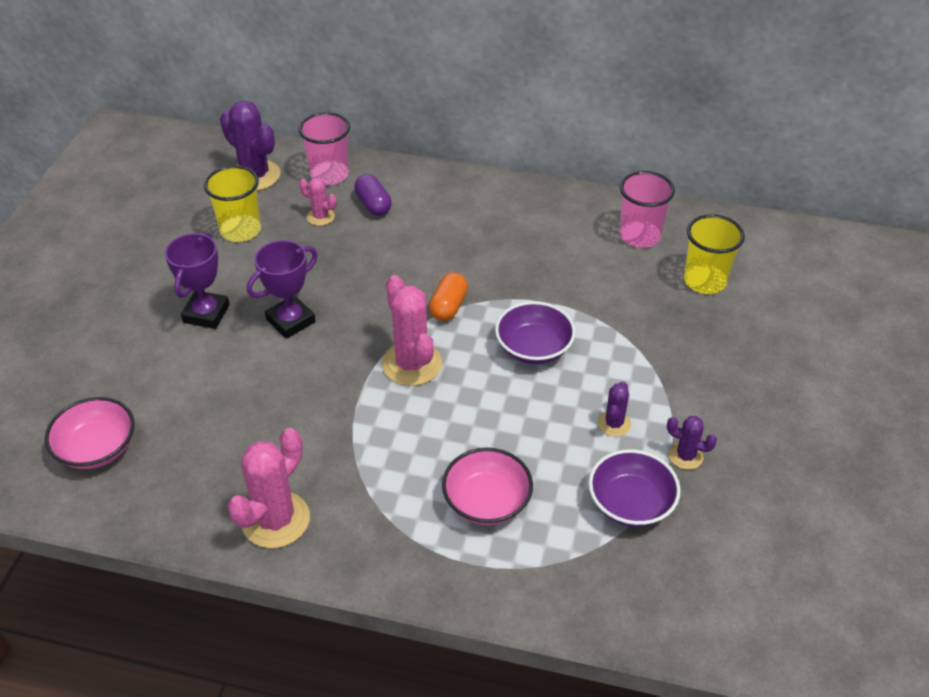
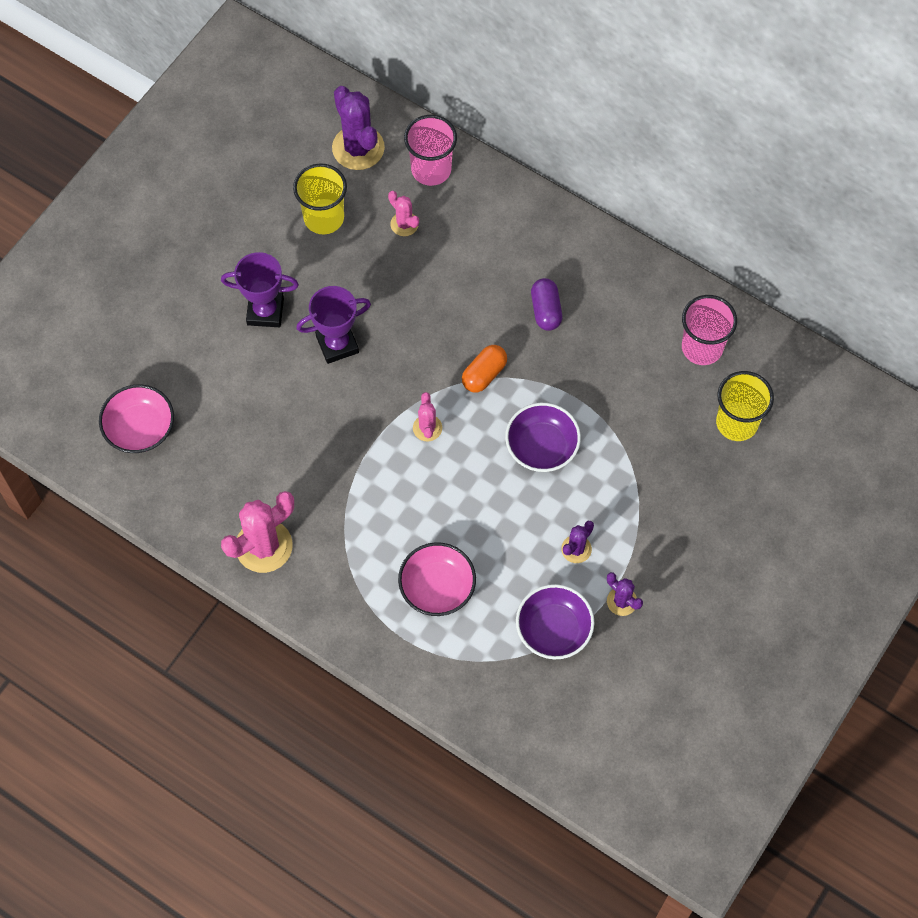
camera: 20 degrees right, 20 degrees up
purple trophy [165,232,230,329] -> purple trophy turned 60 degrees clockwise [221,252,299,327]
purple capsule [354,174,392,216] -> purple capsule moved to [531,278,562,331]
pink cactus [382,275,442,386] -> pink cactus [413,392,442,441], size x0.53

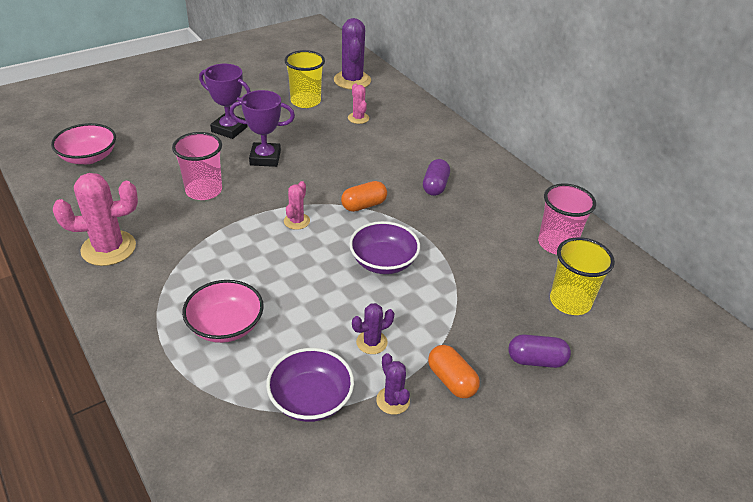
camera: 20 degrees right, 25 degrees down
pink cup [404,115,457,186] -> pink cup moved to [172,132,222,200]
none -> orange capsule [428,345,480,398]
none -> purple capsule [508,334,571,368]

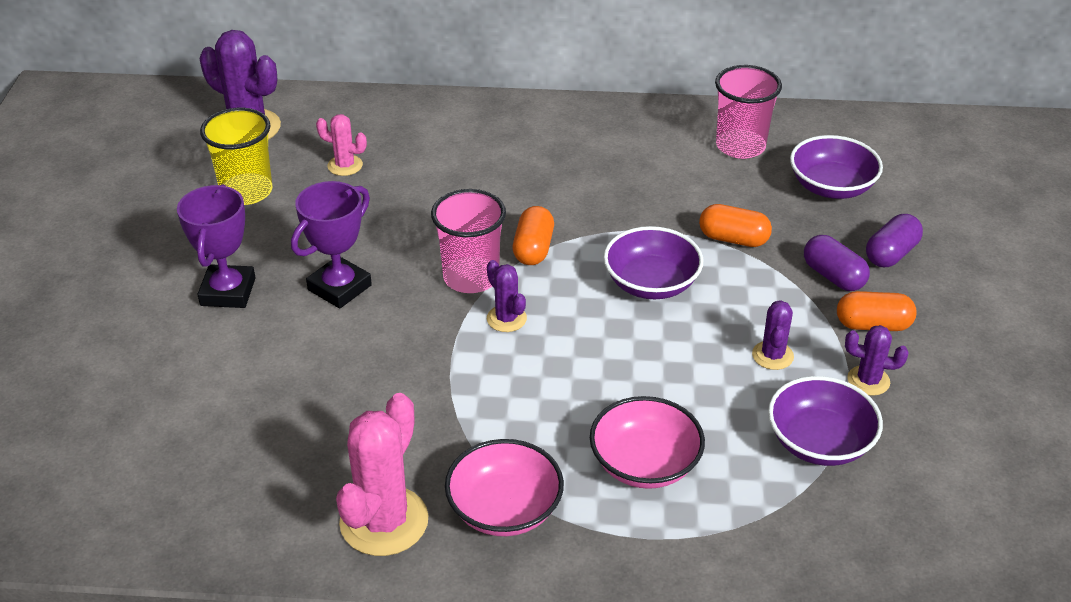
camera: 50 degrees left, 0 degrees up
pink bowl [51,123,116,164] -> pink bowl moved to [445,439,564,536]
pink cup [172,132,222,200] -> pink cup moved to [431,189,506,293]
purple trophy [199,64,251,139] -> purple trophy turned 60 degrees counterclockwise [177,184,256,308]
pink cactus [284,181,310,230] -> purple cactus [487,260,527,332]
purple capsule [423,159,450,196] -> purple capsule moved to [804,235,870,291]
yellow cup [550,237,615,315] -> purple bowl [790,135,883,199]
none -> orange capsule [699,204,772,247]

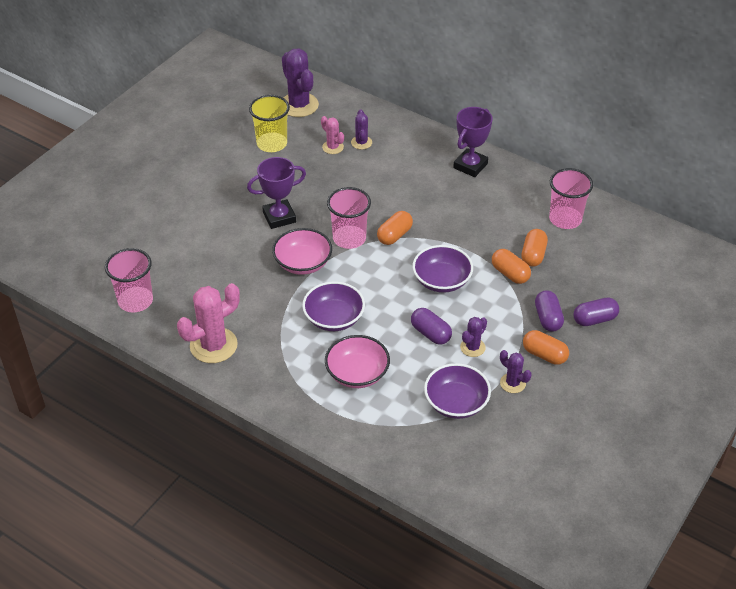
camera: 30 degrees right, 5 degrees up
purple trophy [177,184,256,308] -> purple trophy moved to [453,107,493,177]
pink bowl [445,439,564,536] -> pink bowl moved to [272,228,332,275]
purple cactus [487,260,527,332] -> purple cactus moved to [351,109,372,150]
purple bowl [790,135,883,199] -> purple bowl moved to [302,282,365,331]
none -> pink cup [105,248,153,313]
none -> purple capsule [411,308,452,345]
none -> orange capsule [521,229,548,267]

